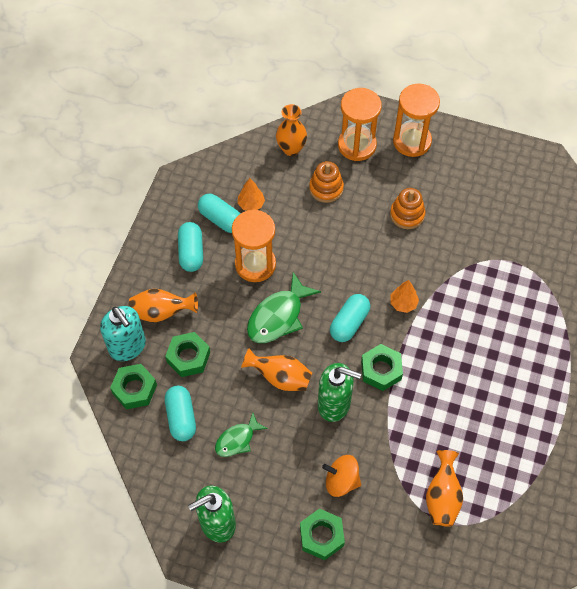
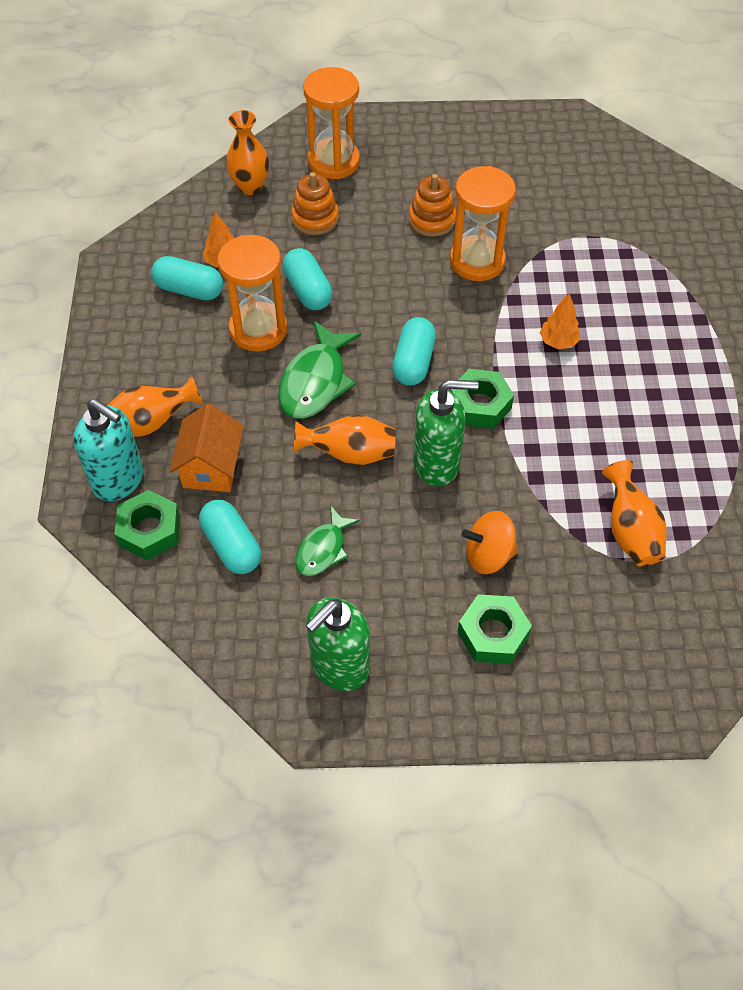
camera: 20 degrees left, 5 degrees down
green nut [165,332,210,377] -> orange house [170,403,244,492]
turquoise capsule [178,222,203,272] -> turquoise capsule moved to [283,248,333,310]
orange tree [390,280,419,313] -> orange tree moved to [540,293,580,349]
orange hourglass [393,84,440,157] -> orange hourglass moved to [450,166,516,281]

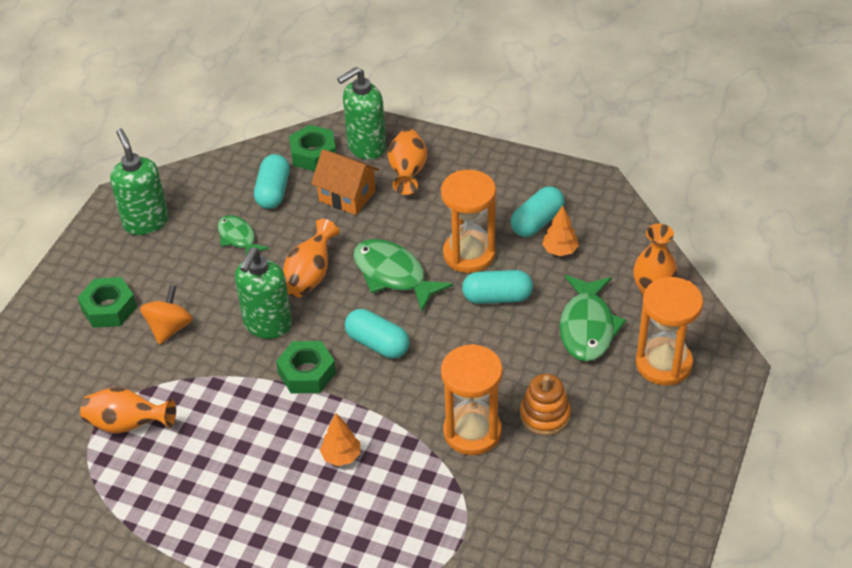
camera: 115 degrees right, 10 degrees down
turquoise soap dispenser [73,399,143,501] -> green soap dispenser [337,67,386,160]
turquoise capsule [199,500,261,574] -> turquoise capsule turned 75 degrees counterclockwise [254,154,290,209]
orange stacking toy [291,172,339,235] -> green fish [560,275,626,361]

